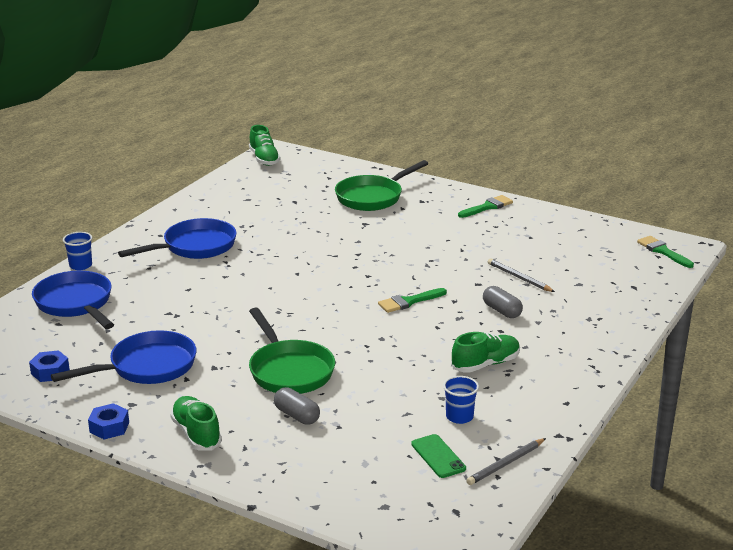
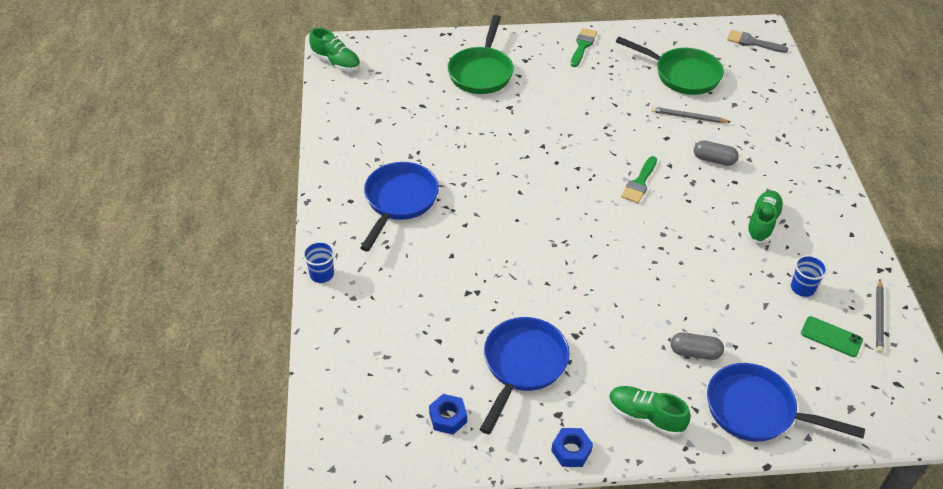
camera: 35 degrees left, 20 degrees up
blue pan [32,271,114,329] -> blue pan moved to [707,363,865,442]
green pan [249,307,335,394] -> green pan moved to [616,37,724,95]
green brush [637,236,694,268] -> grey brush [727,30,788,53]

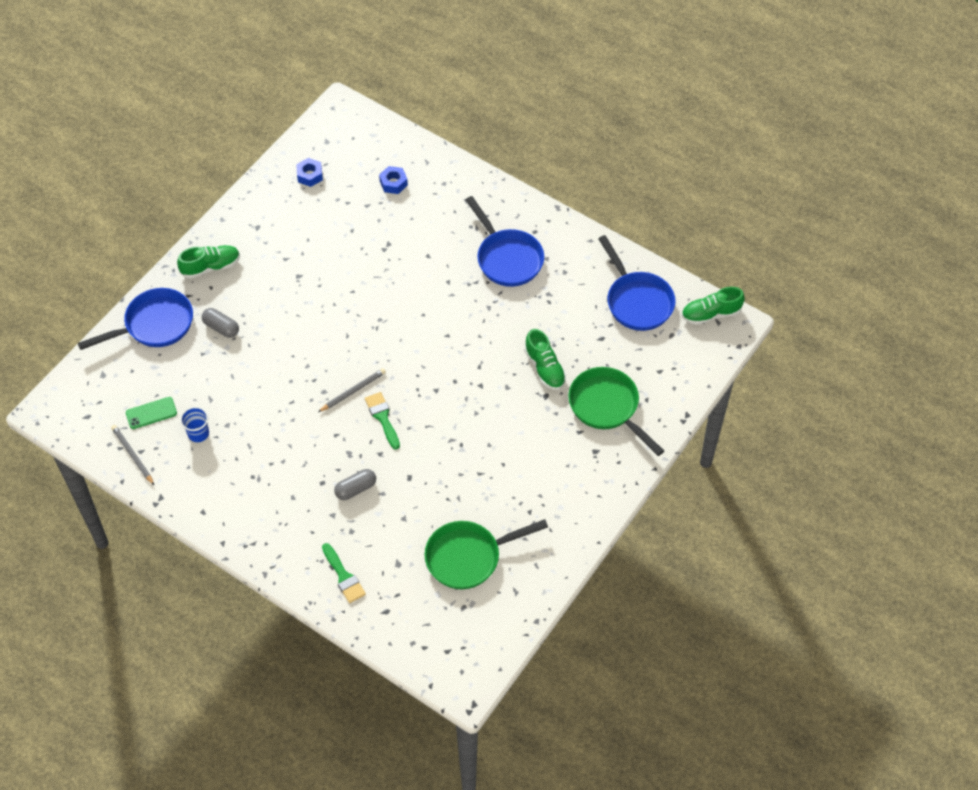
camera: 130 degrees right, 10 degrees up
blue cup [303,241,335,283] -> none
blue pan [480,317,570,434] -> blue pan moved to [598,235,676,331]
blue nut [551,428,593,467] -> blue nut moved to [379,166,408,194]
green brush [571,28,597,67] -> green brush moved to [322,543,366,603]
grey pencil [651,107,730,123] -> grey pencil moved to [318,368,386,412]
grey capsule [671,332,724,360] -> grey capsule turned 75 degrees clockwise [202,308,239,338]
grey brush [727,30,788,53] -> none
green shoe [746,190,784,243] -> green shoe moved to [524,329,566,390]

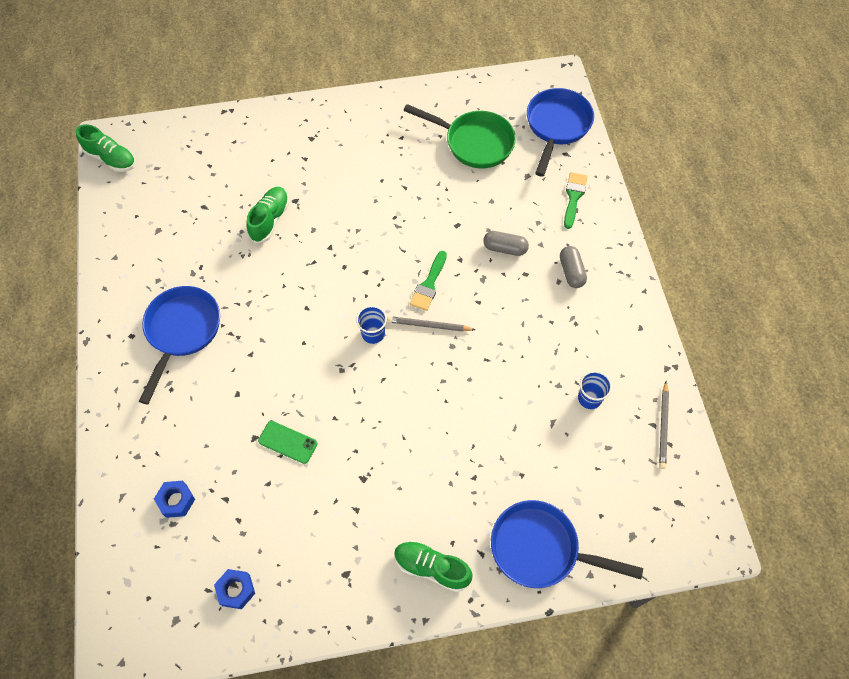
camera: 135 degrees left, 5 degrees up
green phone [126,397,177,429] -> green phone moved to [258,421,317,464]
grey capsule [202,308,239,338] -> grey capsule moved to [560,246,587,288]
green pan [568,367,664,456] -> none
blue pan [598,235,676,331] -> blue pan moved to [527,88,594,177]
none -> blue cup [356,306,387,344]

